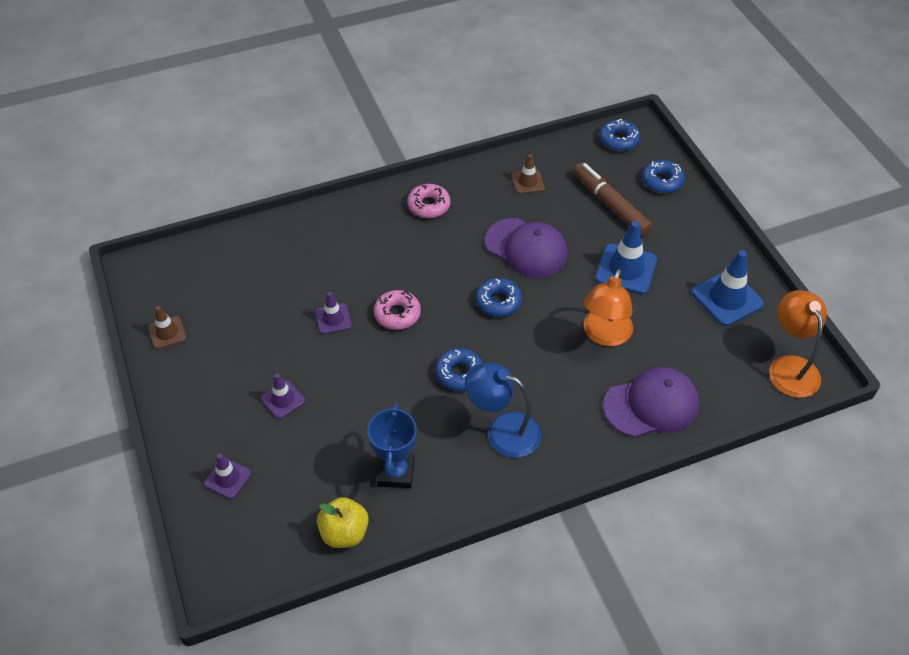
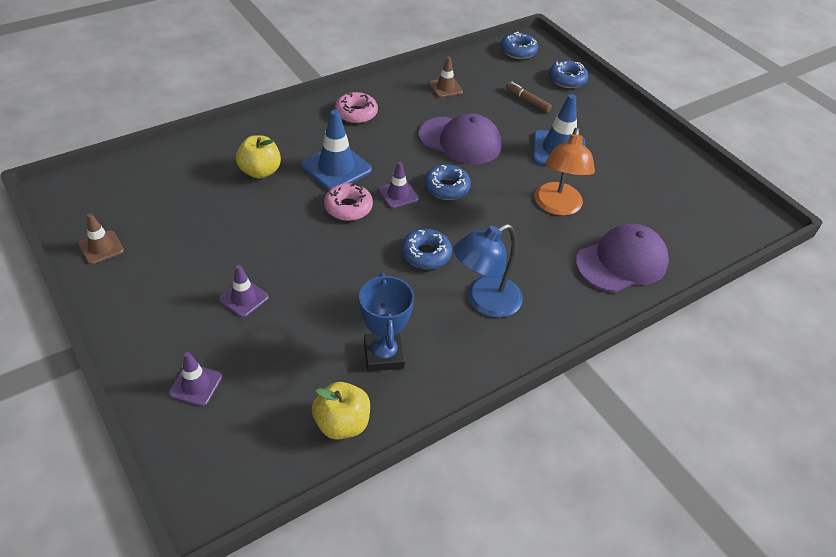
camera: 15 degrees left, 5 degrees down
purple traffic cone [315,292,352,334] -> purple traffic cone moved to [378,162,419,209]
blue lamp [465,363,541,458] -> blue lamp turned 45 degrees counterclockwise [453,224,523,318]
brown marker [573,163,653,237] -> brown marker [506,82,552,112], size x0.53
blue traffic cone [692,250,764,326] -> blue traffic cone moved to [301,110,372,191]
orange lamp [769,290,827,398] -> none
none -> yellow apple [236,135,281,179]

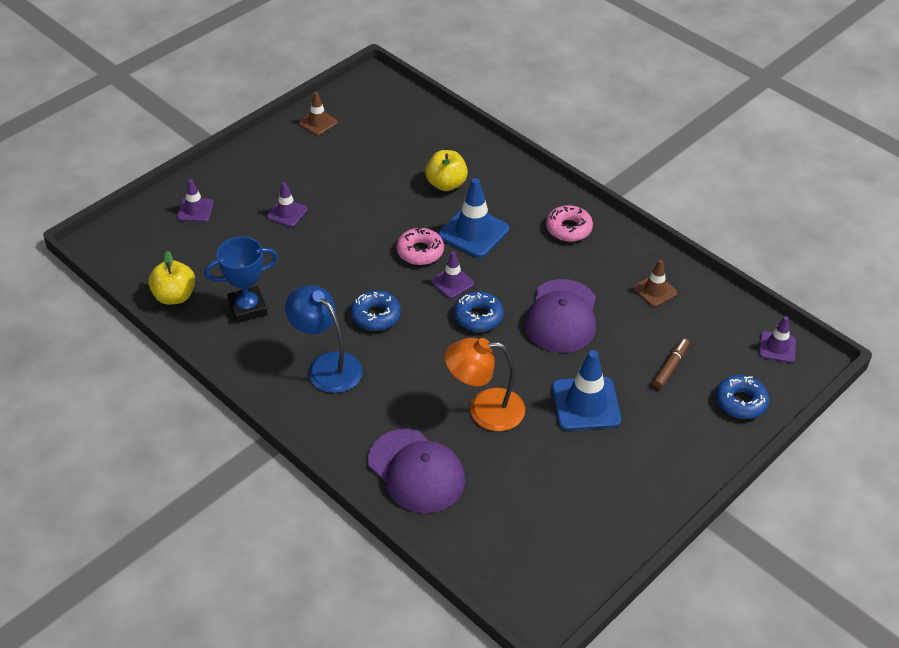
camera: 80 degrees right, 0 degrees up
blue donut [500,32,538,59] -> purple traffic cone [759,316,796,363]

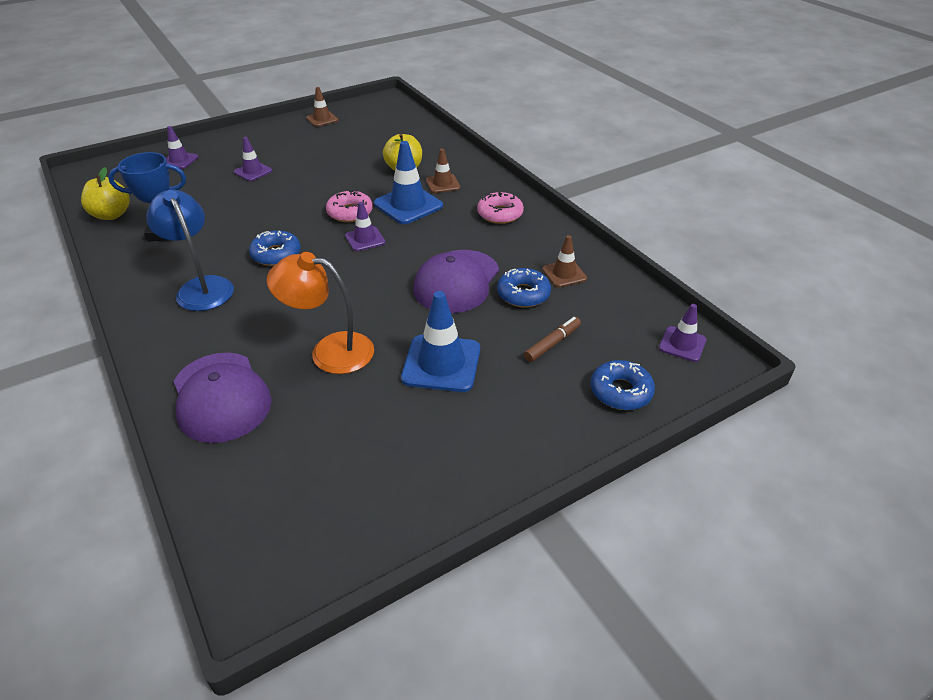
camera: 15 degrees right, 5 degrees down
blue donut [454,291,504,332] -> blue donut moved to [497,268,551,307]
none -> brown traffic cone [426,149,460,193]

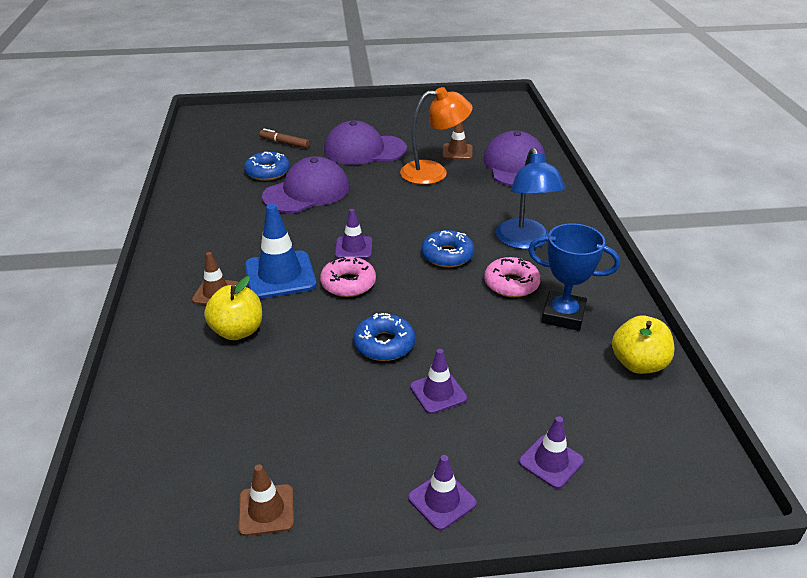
camera: 155 degrees left, 5 degrees down
orange lamp [267,252,374,374] -> orange lamp turned 45 degrees counterclockwise [400,87,473,185]
blue traffic cone [401,291,480,392] -> purple cap [324,121,407,165]
pink donut [477,192,524,224] -> pink donut moved to [484,257,541,297]
brown marker [524,317,581,362] -> brown marker turned 45 degrees clockwise [259,129,310,148]
brown traffic cone [542,235,587,287] -> brown traffic cone moved to [442,122,472,160]
blue donut [591,360,655,410] -> blue donut moved to [353,313,415,361]
purple traffic cone [659,304,707,362] -> purple traffic cone moved to [408,455,477,530]

